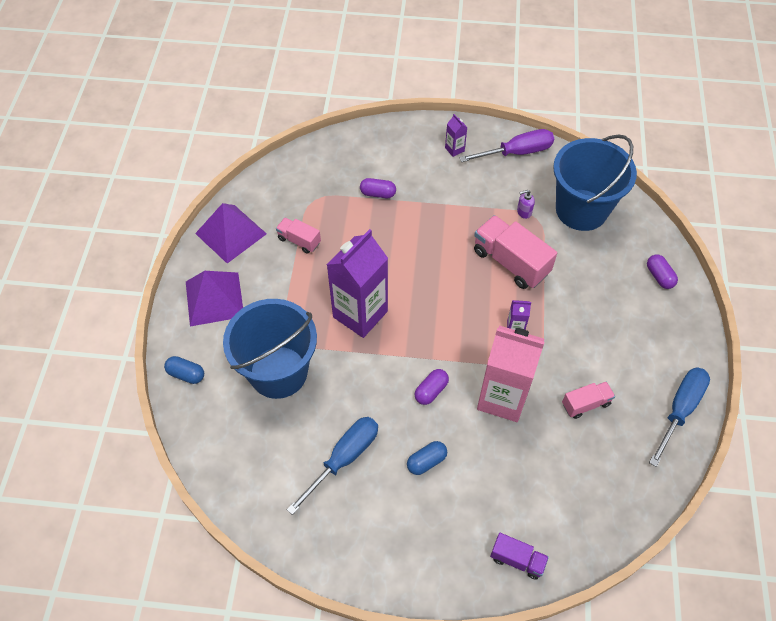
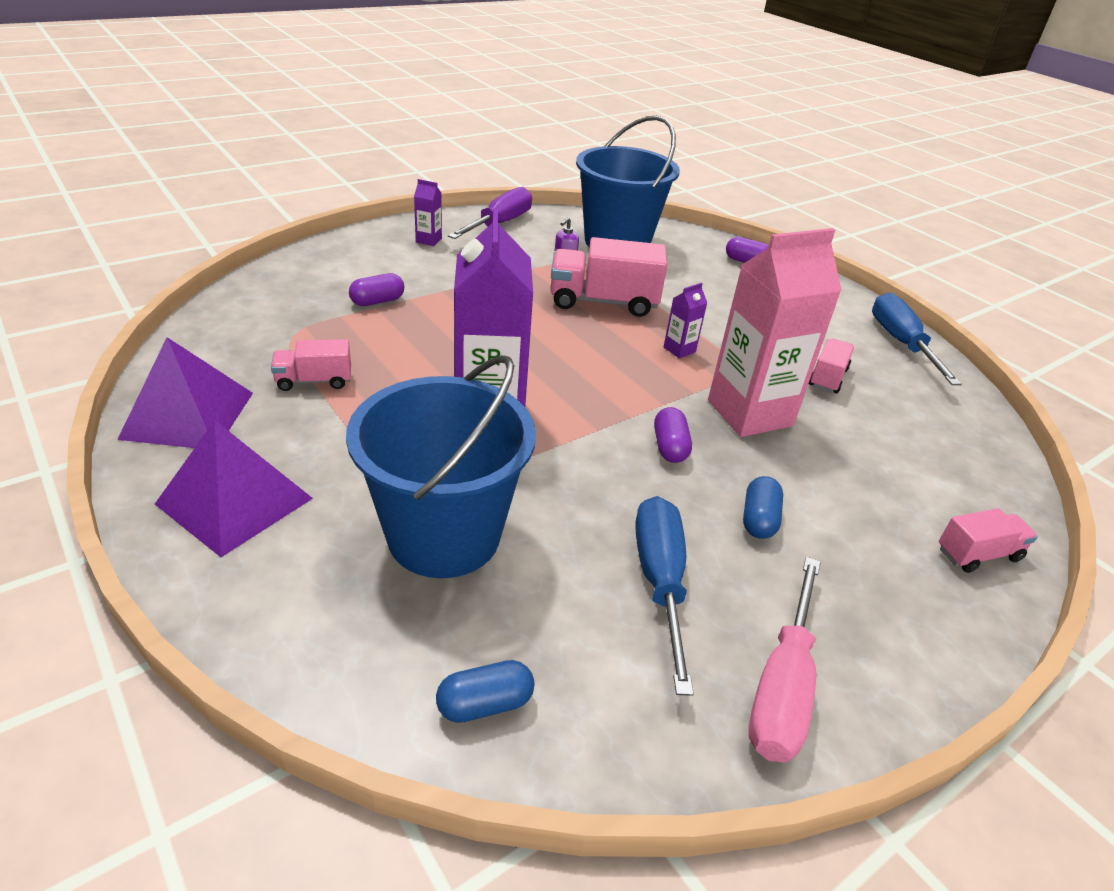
camera: 45 degrees left, 20 degrees down
blue capsule [164,356,204,384] -> blue capsule moved to [436,660,535,723]
purple truck [490,533,549,580] -> pink truck [939,508,1038,573]
none -> pink screwdriver [748,557,821,762]

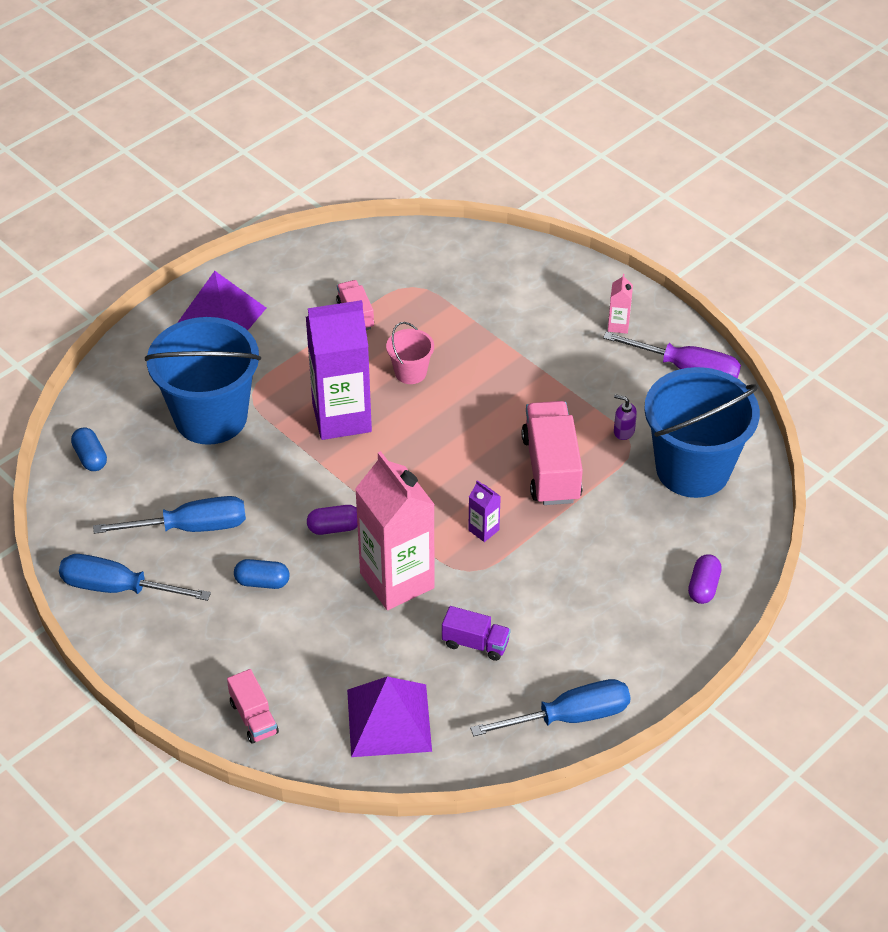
camera: 85 degrees right, 10 degrees up
purple pyramid [117,337,253,448] -> purple pyramid moved to [347,676,432,757]
purple capsule [349,273,404,306] -> none
purple carton [414,179,442,246] -> pink carton [608,274,633,334]
pink screwdriver [748,557,821,762] -> blue screwdriver [59,554,211,601]
pink truck [809,338,854,393] -> purple truck [442,606,511,661]
none -> pink bucket [386,322,434,384]

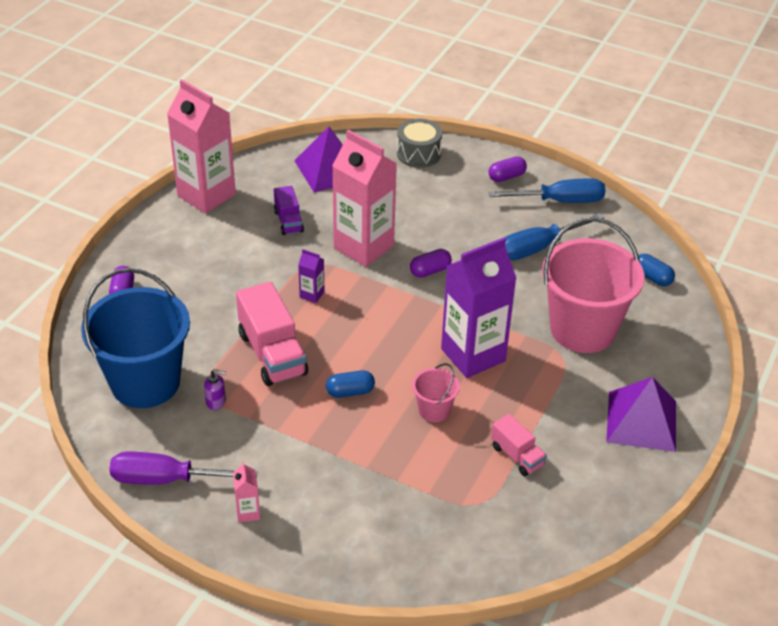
camera: 160 degrees right, 5 degrees down
blue bucket [145,317,261,445] -> pink bucket [542,218,644,353]
pink truck [227,669,279,744] -> grey drum [397,118,442,168]
blue capsule [234,559,290,589] -> blue capsule moved to [326,370,375,398]
purple truck [442,606,511,661] -> purple truck turned 105 degrees counterclockwise [274,186,304,235]
blue screwdriver [470,679,631,736] -> pink carton [167,79,236,213]
none -> purple capsule [488,156,527,182]

